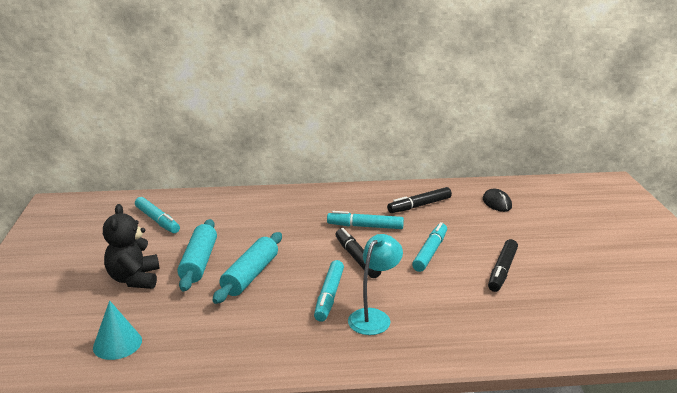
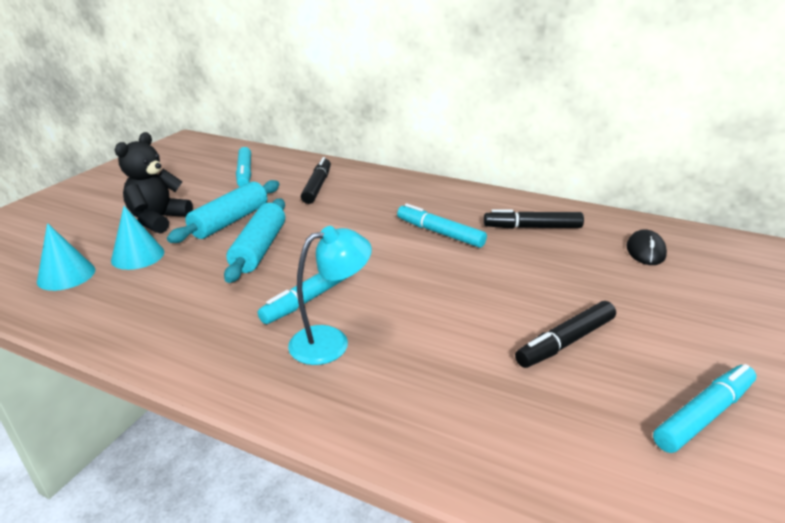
camera: 30 degrees right, 5 degrees up
turquoise rolling pin [212,232,282,304] -> turquoise rolling pin turned 45 degrees counterclockwise [224,198,285,283]
black marker [335,228,381,278] -> black marker moved to [301,157,331,204]
turquoise marker [412,222,447,272] -> turquoise marker moved to [653,364,756,453]
none -> turquoise cone [111,206,164,270]

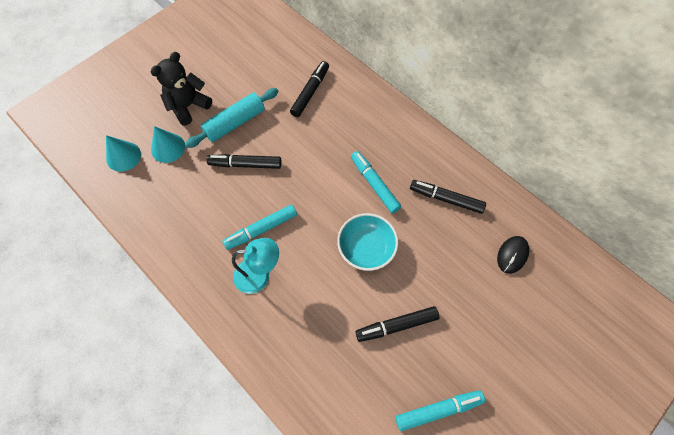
camera: 20 degrees right, 35 degrees up
turquoise rolling pin [224,198,285,283] -> black marker [207,154,281,169]
turquoise marker [236,147,251,187] -> none
none -> turquoise bowl [337,213,398,271]

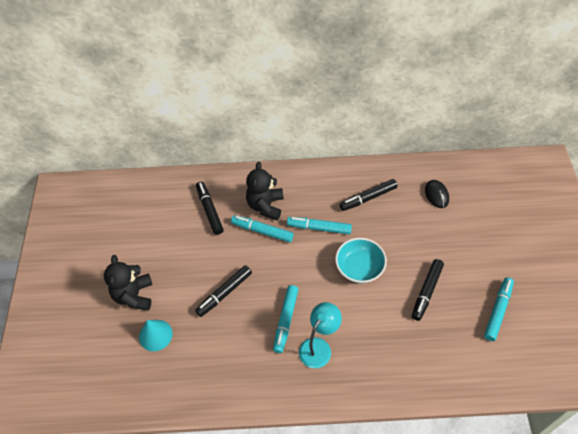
camera: 45 degrees left, 10 degrees down
turquoise cone [106,135,141,172] -> none
turquoise rolling pin [185,88,279,148] -> none
none -> turquoise marker [231,215,294,242]
none -> black teddy bear [246,162,284,220]

